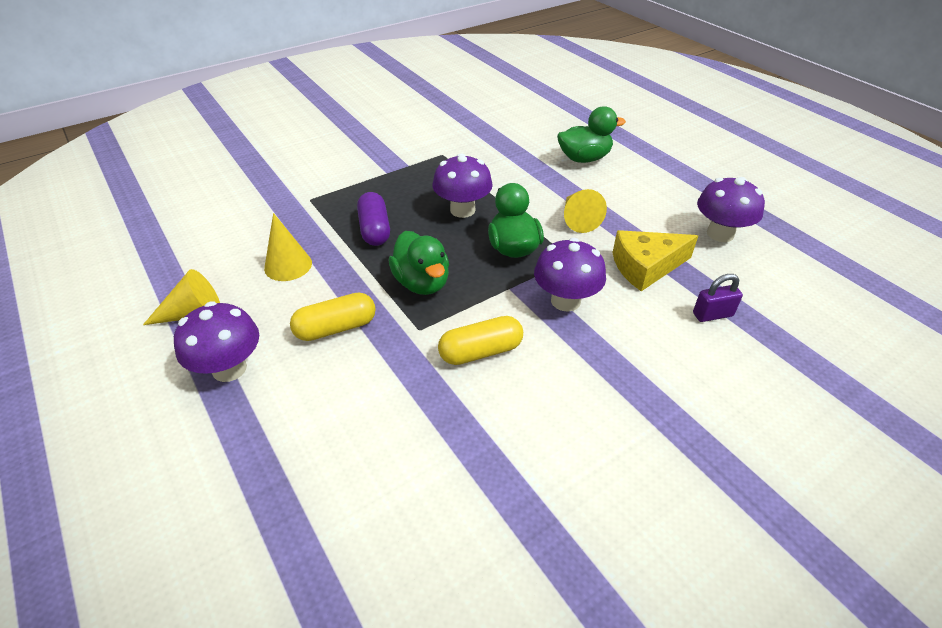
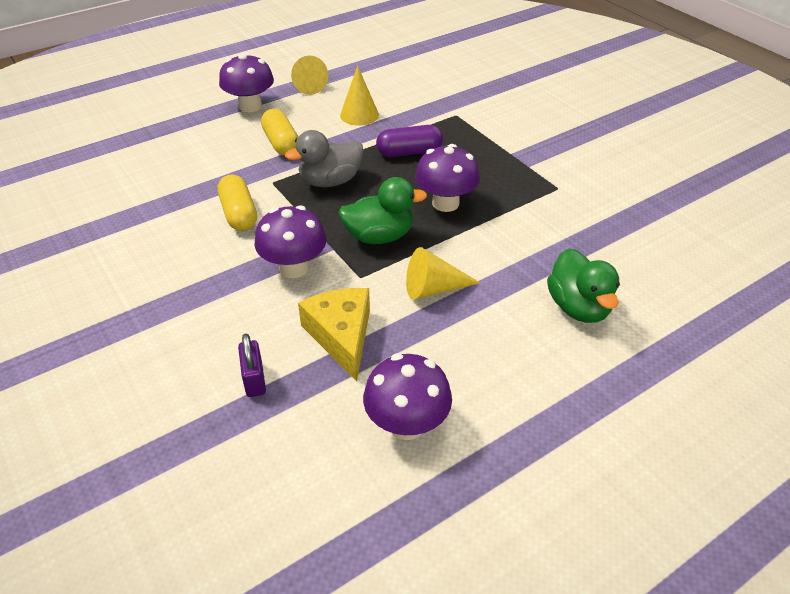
camera: 90 degrees right, 0 degrees up
green duck [389,231,449,295] -> grey duck [285,130,364,187]

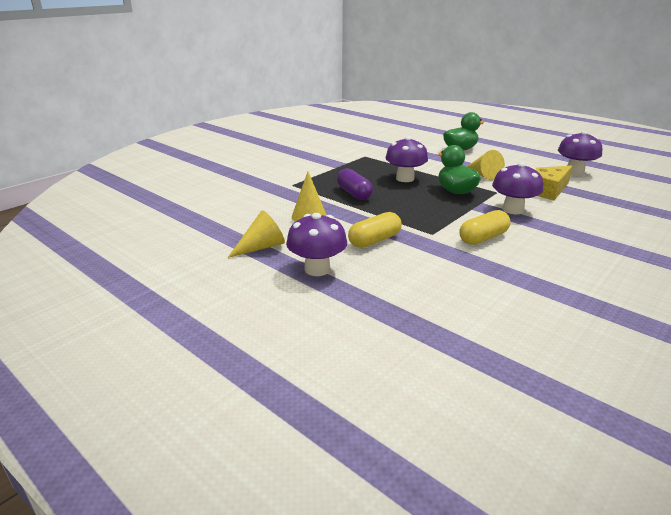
camera: 105 degrees left, 15 degrees down
purple padlock [238,333,266,397] -> none
grey duck [285,130,364,187] -> none

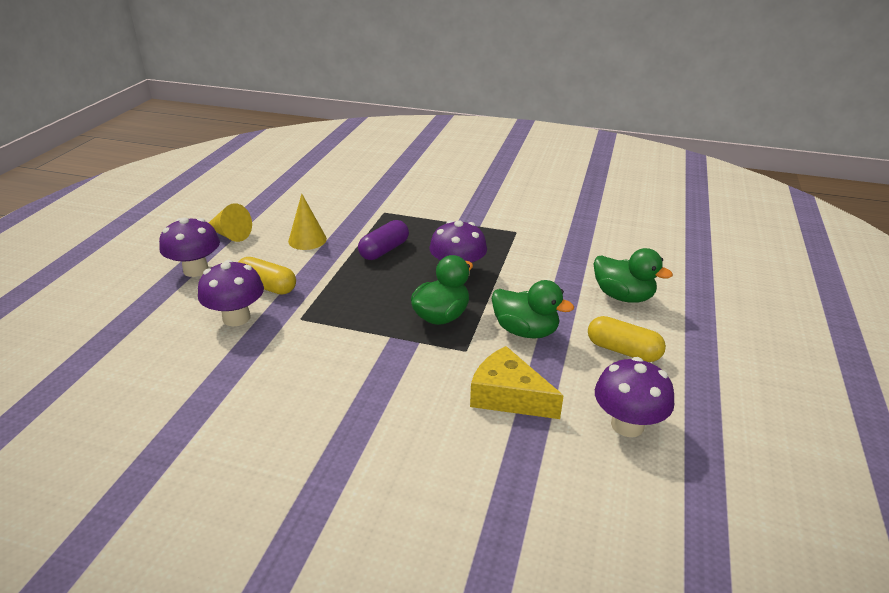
camera: 65 degrees right, 5 degrees up
yellow capsule [459,210,510,245] -> yellow capsule moved to [588,316,666,362]
yellow cone [467,150,505,181] -> green duck [492,280,574,339]
purple mushroom [492,162,543,214] -> purple mushroom moved to [198,260,264,326]

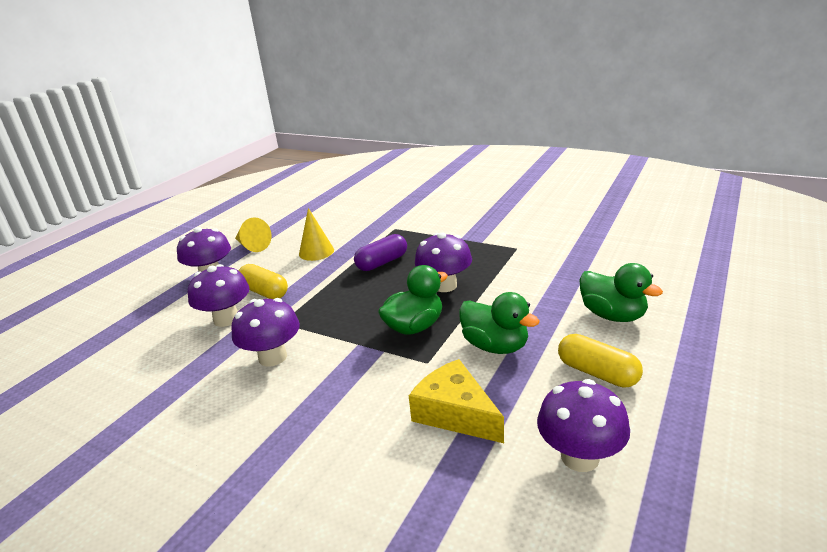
camera: 15 degrees right, 5 degrees down
none -> purple mushroom [231,298,300,366]

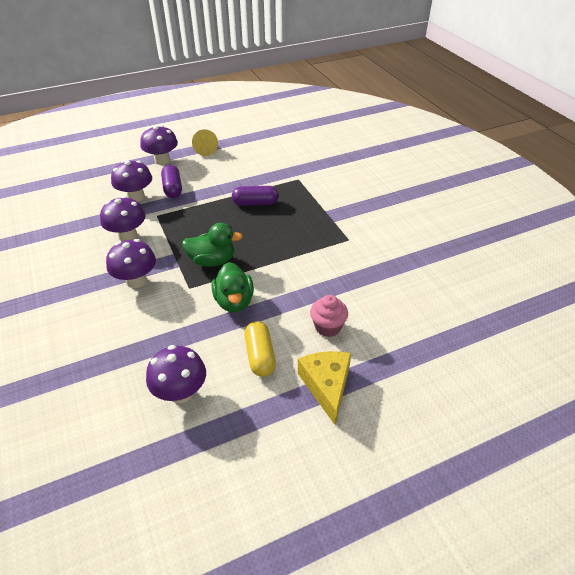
camera: 35 degrees right, 15 degrees up
yellow capsule [239,264,288,299] -> purple capsule [161,165,182,198]
yellow cone [299,208,334,261] -> none
yellow cheese [409,359,504,443] -> yellow cheese moved to [298,351,351,425]
purple mushroom [415,232,472,292] -> purple mushroom moved to [106,239,156,288]
green duck [579,263,663,322] -> pink cupcake [310,295,348,337]

